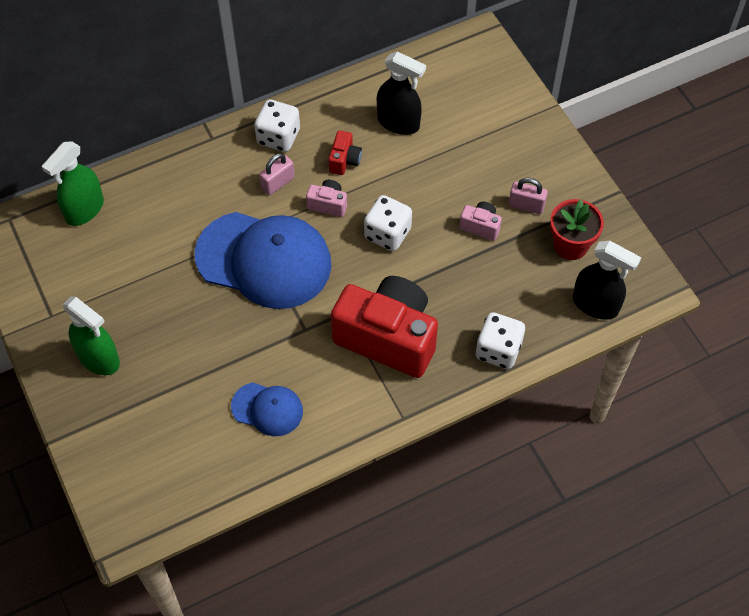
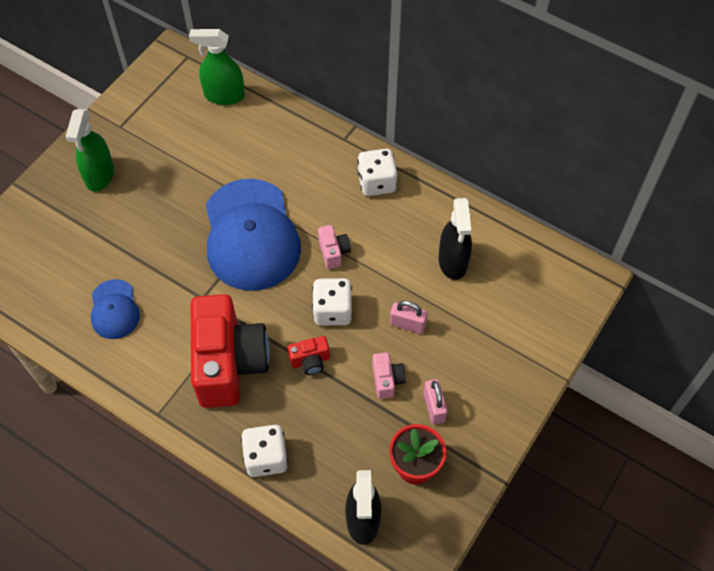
camera: 60 degrees right, 0 degrees up
pink padlock [259,153,294,196] -> pink padlock moved to [390,301,428,334]
red camera [328,130,362,175] -> red camera moved to [288,336,330,375]

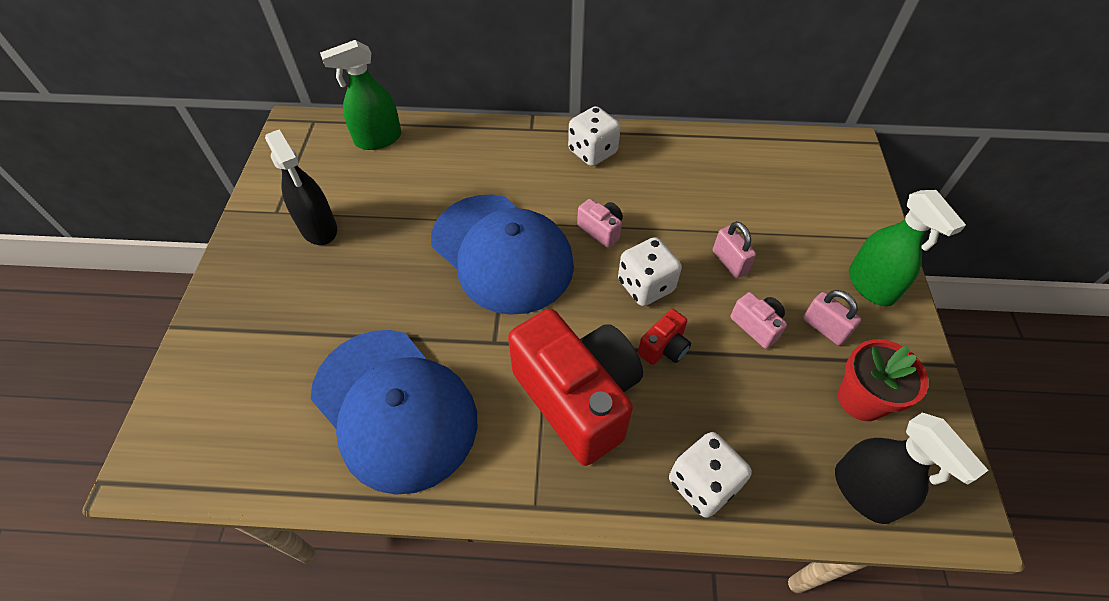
camera: 30 degrees left, 5 degrees down
green spray bottle [66,109,114,192] -> green spray bottle moved to [849,190,966,307]
blue cap [91,279,140,339] -> blue cap [311,330,477,495], size x2.02
pink padlock [390,301,428,334] -> pink padlock turned 75 degrees clockwise [713,221,756,278]
black spray bottle [438,198,472,280] -> black spray bottle moved to [265,129,337,245]

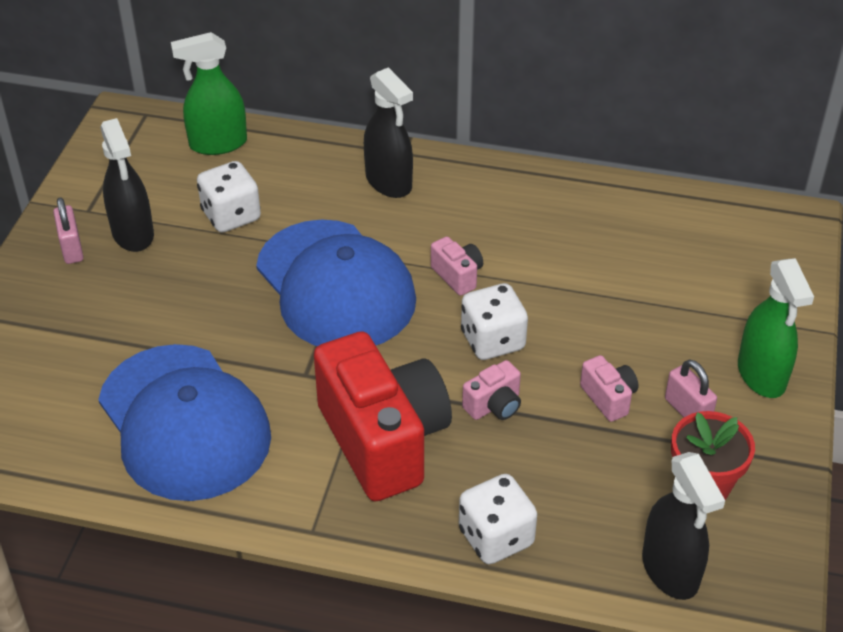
camera: 10 degrees right, 10 degrees down
white dice [568,106,621,166] -> white dice moved to [197,161,261,232]
red camera [638,309,691,365] -> pink camera [462,360,521,420]
pink padlock [713,221,756,278] -> pink padlock moved to [53,197,84,264]
none -> black spray bottle [364,67,413,198]

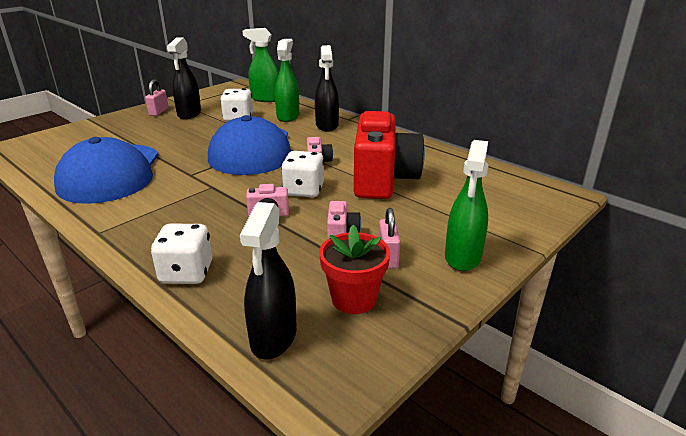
camera: 30 degrees right, 15 degrees down
red camera [314,331,452,501] -> red camera moved to [354,111,425,199]
none -> green spray bottle [275,39,299,122]

